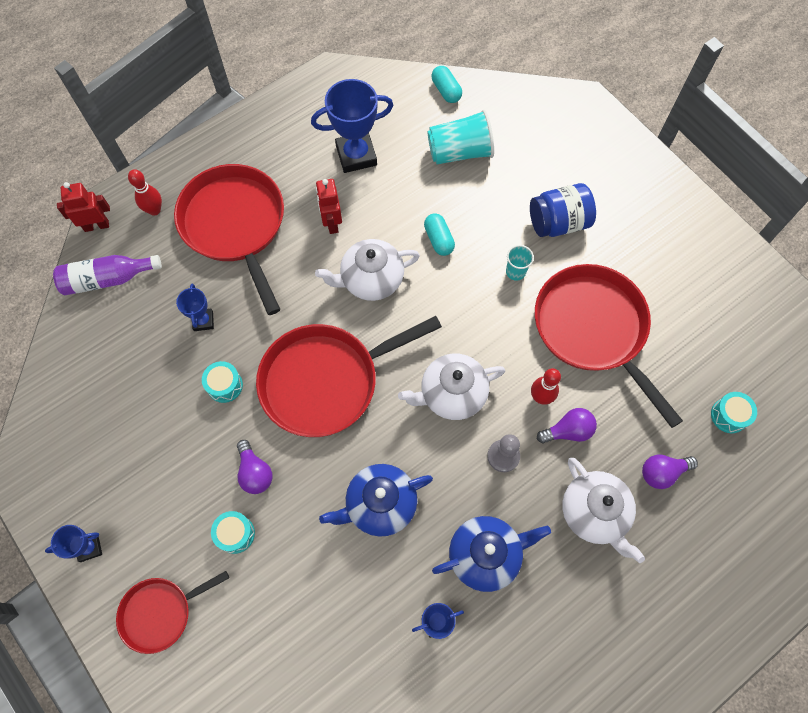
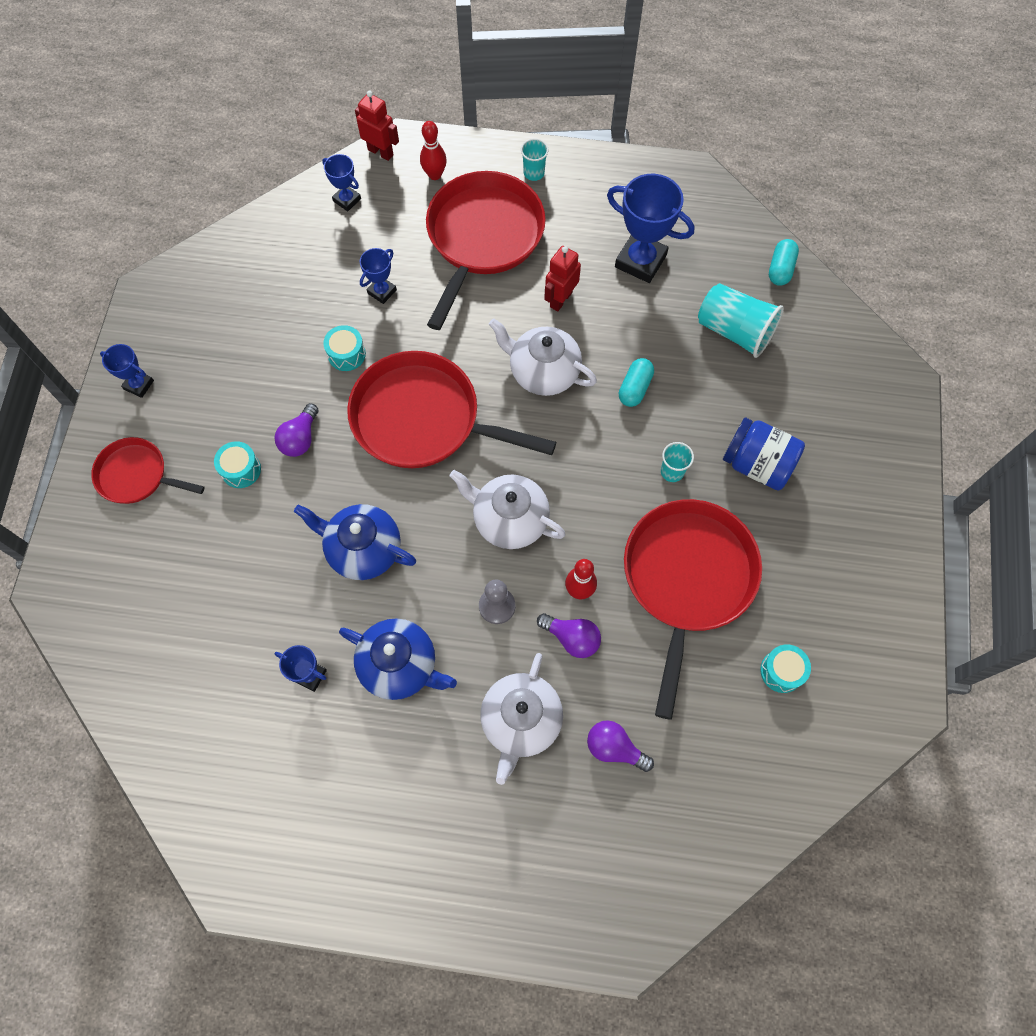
camera: 45 degrees right, 0 degrees up
purple bottle [53,255,162,295] -> blue trophy [322,154,361,211]
turquoise drum [711,392,757,433] -> turquoise drum moved to [760,644,811,693]
none -> turquoise cup [521,139,548,181]

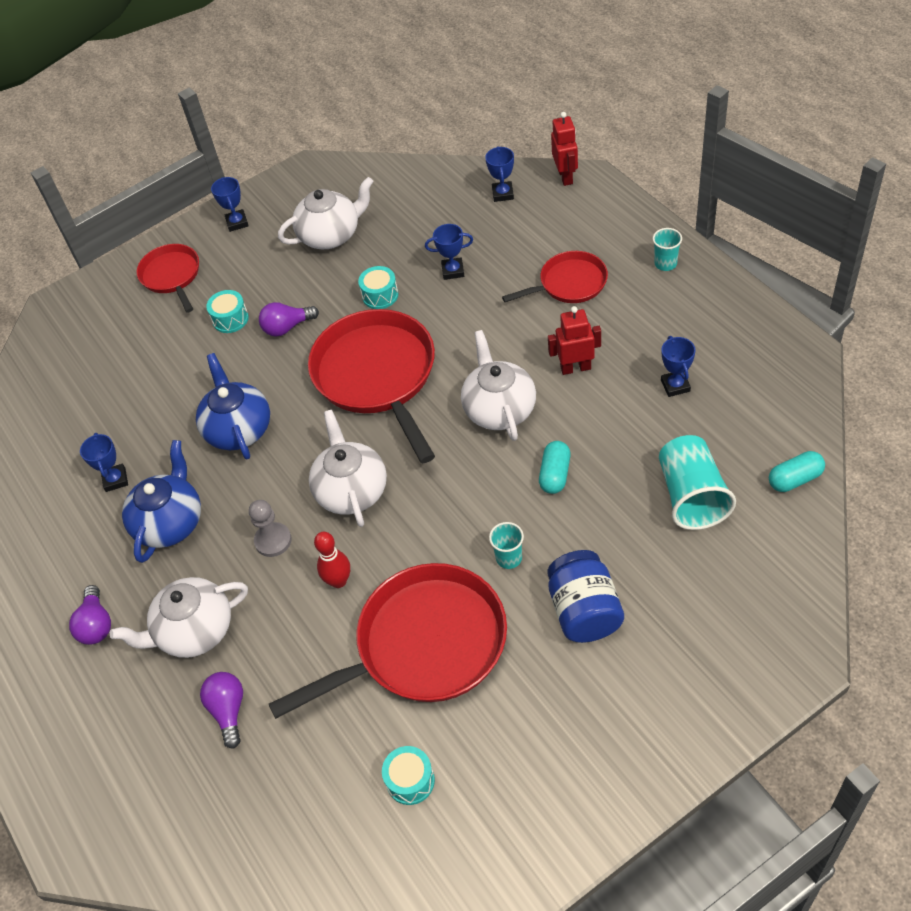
camera: 55 degrees right, 15 degrees down
blue teapot [339,618,457,700] -> blue teapot turned 150 degrees counterclockwise [122,440,201,563]
red bowling pin [420,121,447,180] -> none
red pan [426,171,546,330] -> red pan [502,251,608,303], size x0.55
purple light bulb [537,613,601,658] -> purple light bulb moved to [69,585,111,645]
blue trophy [607,174,694,283] -> blue trophy [661,336,695,397], size x0.53
turquoise capsule [619,358,654,407] -> turquoise capsule turned 60 degrees counterclockwise [539,441,571,494]
none -> white teapot [278,177,373,249]

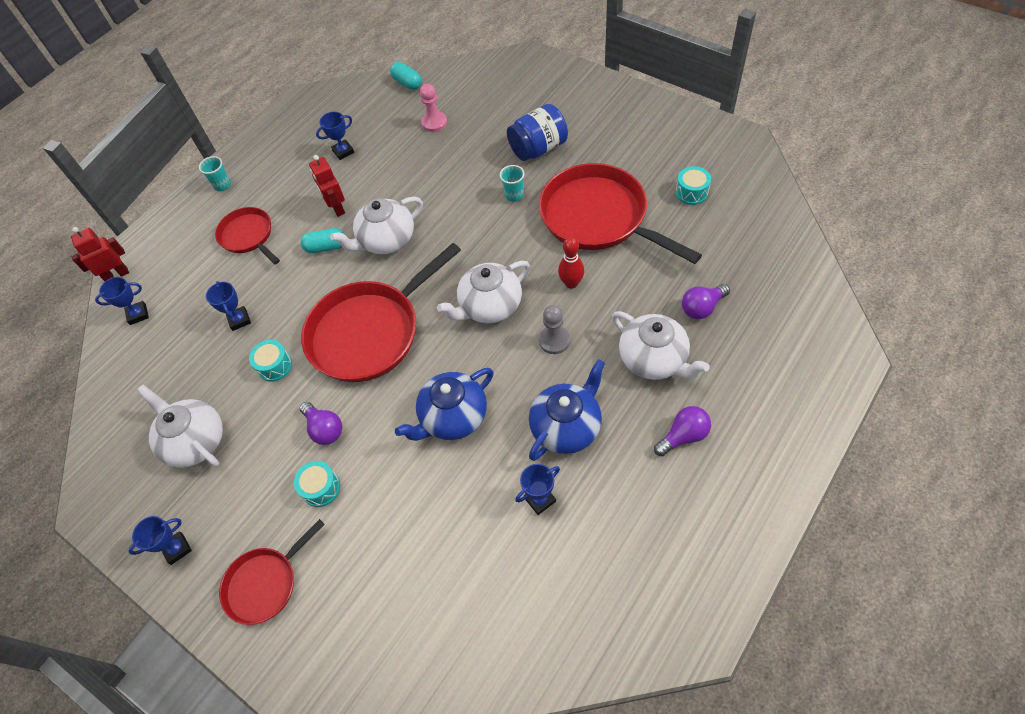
camera: 110 degrees left, 5 degrees up
blue teapot [122,440,201,563] -> blue teapot turned 135 degrees clockwise [529,359,605,461]
turquoise capsule [539,441,571,494] -> turquoise capsule moved to [301,228,344,253]
turquoise cup [659,435,736,530] -> pink pawn [420,84,447,132]

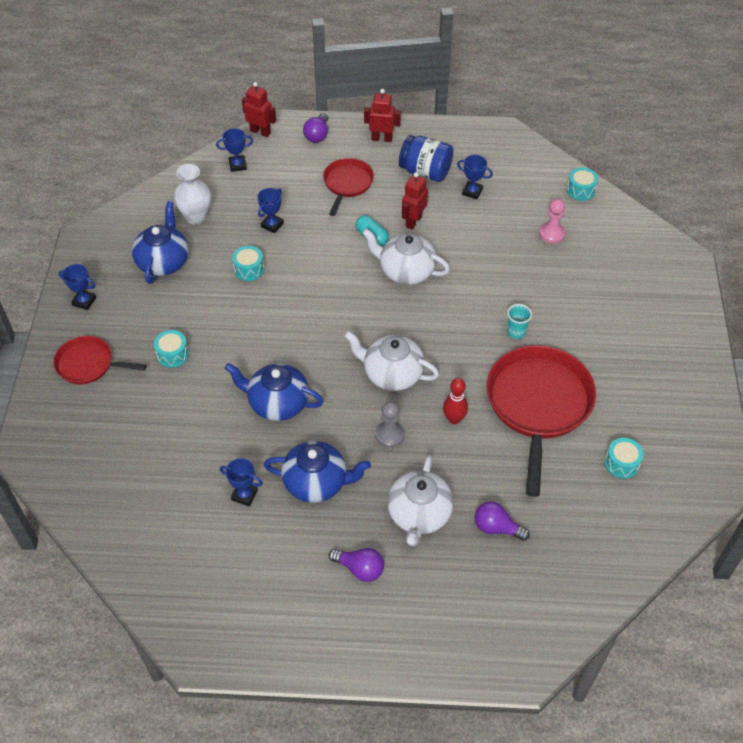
camera: 50 degrees right, 5 degrees down
blue trophy [95,277,149,325] -> blue trophy turned 45 degrees counterclockwise [216,128,253,172]
white teapot [137,385,223,468] -> blue teapot [132,201,189,284]
turquoise cup [199,156,231,191] -> red robot [364,89,401,142]
purple light bulb [300,402,342,445] -> purple light bulb moved to [303,113,328,143]
red pan [301,243,461,382] -> none
turquoise capsule [390,62,422,90] -> turquoise drum [567,168,598,201]
blue jar [507,104,568,161] -> blue jar moved to [399,135,453,182]
none -> white vase [174,164,211,225]

